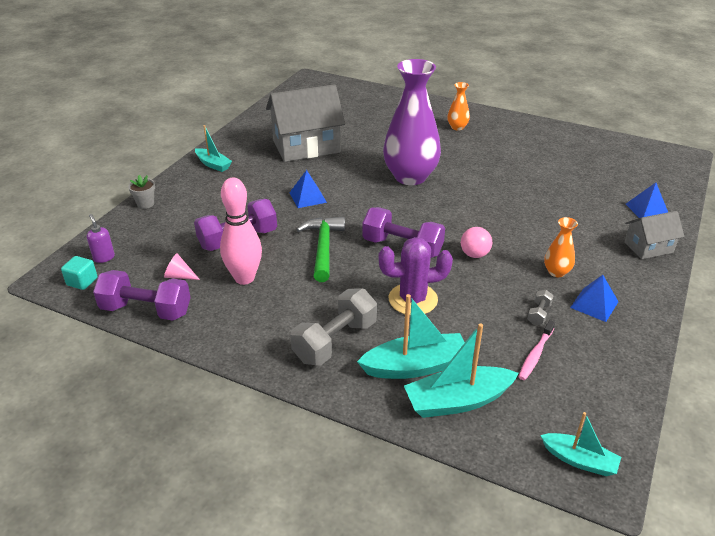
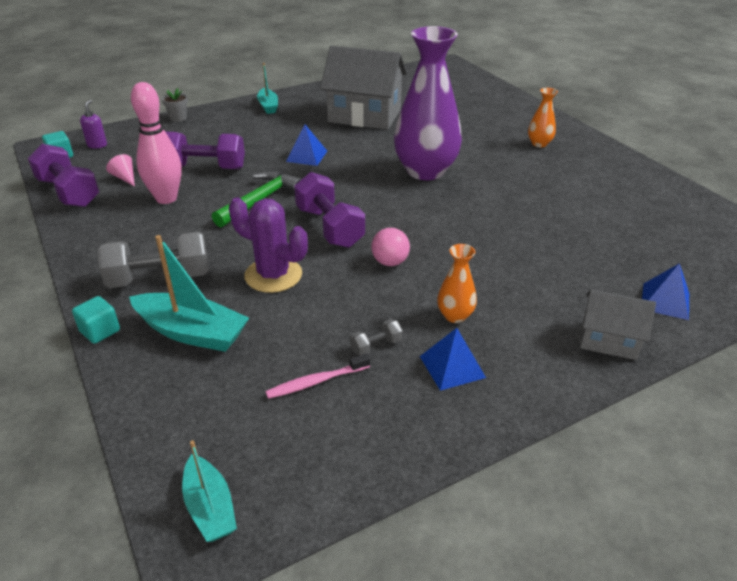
camera: 35 degrees right, 0 degrees up
turquoise boat [404,323,519,418] -> none
none -> turquoise cube [72,296,120,344]

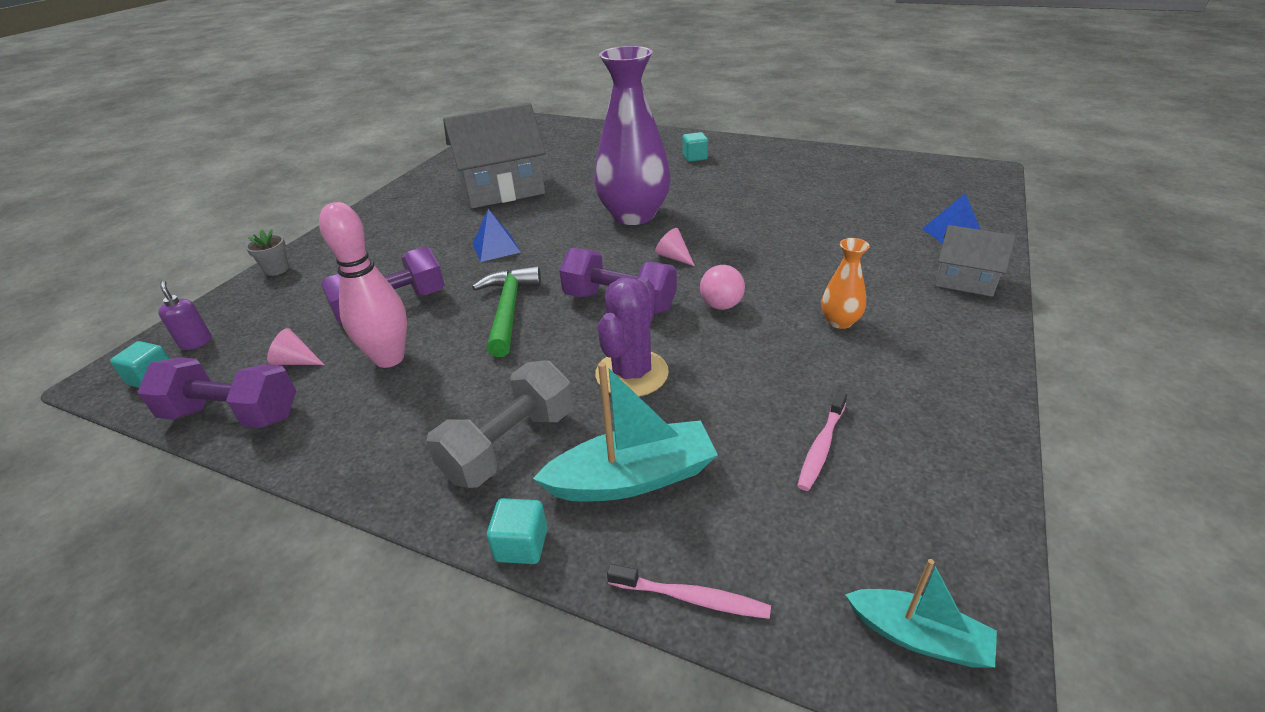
camera: 35 degrees left, 0 degrees up
purple cactus [229,198,308,293] -> purple cactus turned 60 degrees counterclockwise [596,277,669,397]
turquoise boat [257,63,278,114] -> none
grey dumbbell [350,319,403,356] -> none
blue pyramid [420,328,486,391] -> none
orange vase [528,88,558,147] -> turquoise cube [682,132,708,162]
grey house [580,290,656,360] -> grey house turned 45 degrees clockwise [935,225,1016,297]
none -> pink toothbrush [607,564,771,619]
none -> pink cone [655,228,695,266]

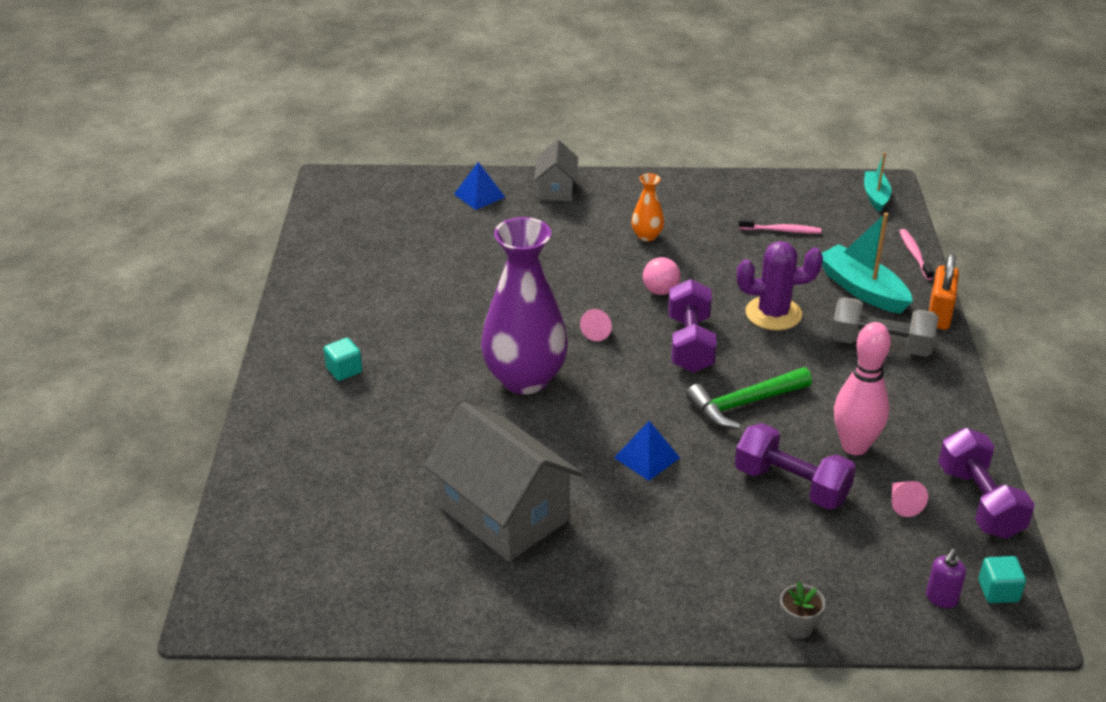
camera: 115 degrees left, 0 degrees up
turquoise cube [487,498,548,564] -> orange padlock [929,253,959,330]

